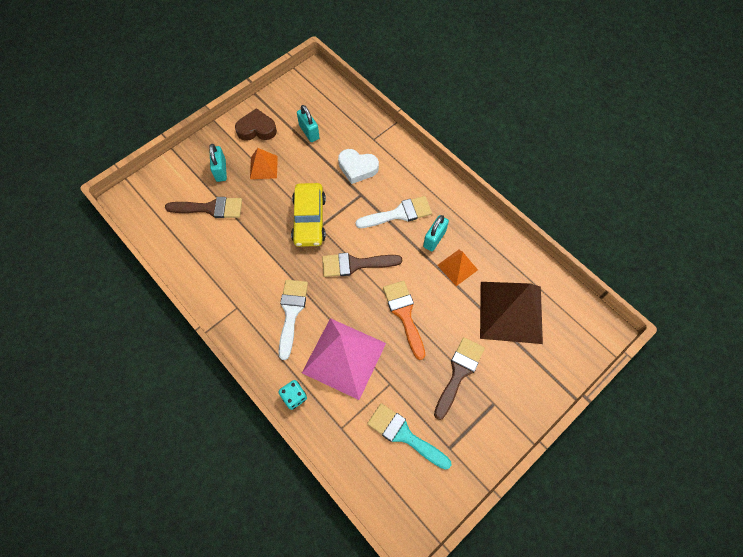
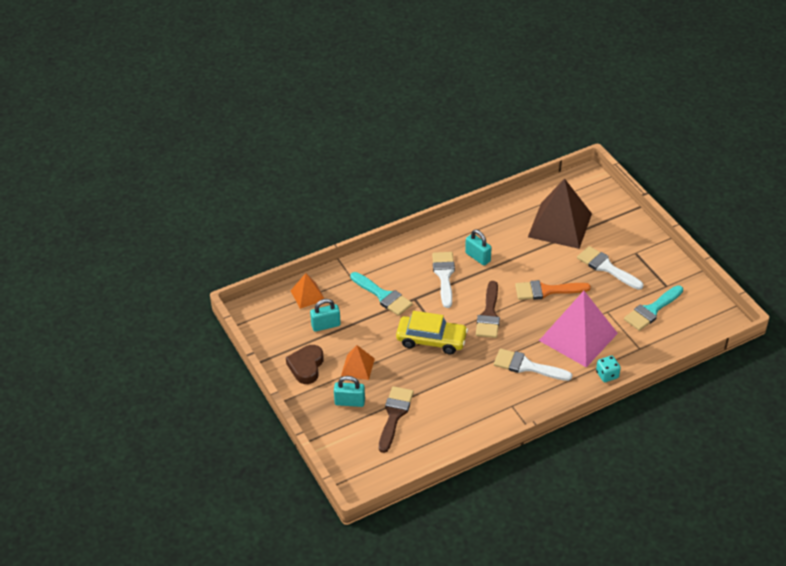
camera: 75 degrees left, 20 degrees down
white heart [338,149,379,184] -> turquoise brush [350,272,413,316]
brown brush [434,337,485,420] -> white brush [577,246,643,290]
orange pyramid [437,250,478,286] -> orange pyramid moved to [290,273,324,309]

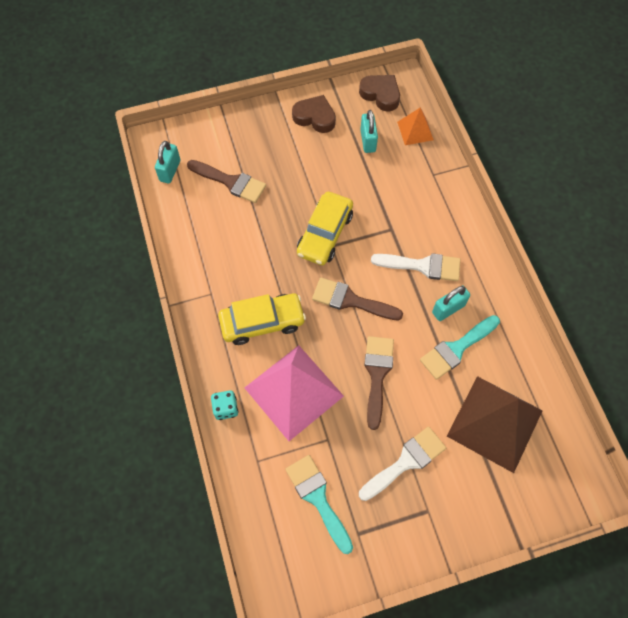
camera: 100 degrees right, 20 degrees up
turquoise padlock [334,376,365,407] -> turquoise padlock moved to [155,141,181,184]
orange pyramid [341,345,375,380] -> none
turquoise brush [350,272,413,316] -> turquoise brush moved to [420,315,500,380]
white brush [494,349,572,381] -> yellow car [218,293,306,345]
orange brush [515,280,591,300] -> brown brush [364,336,394,430]
none -> brown heart [359,75,400,112]

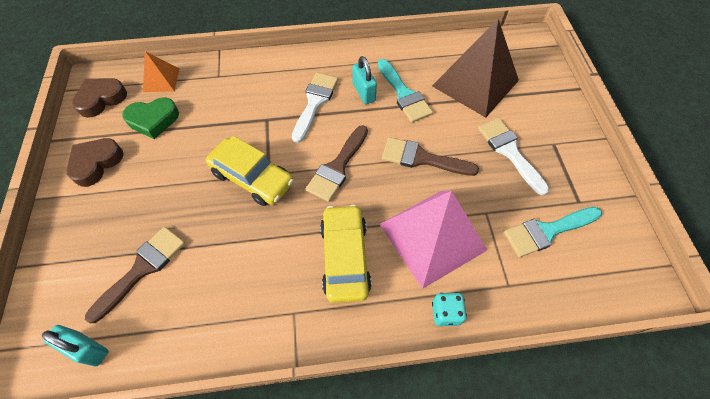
camera: 80 degrees left, 5 degrees down
turquoise padlock [360,110,378,153] -> green heart [122,98,179,139]

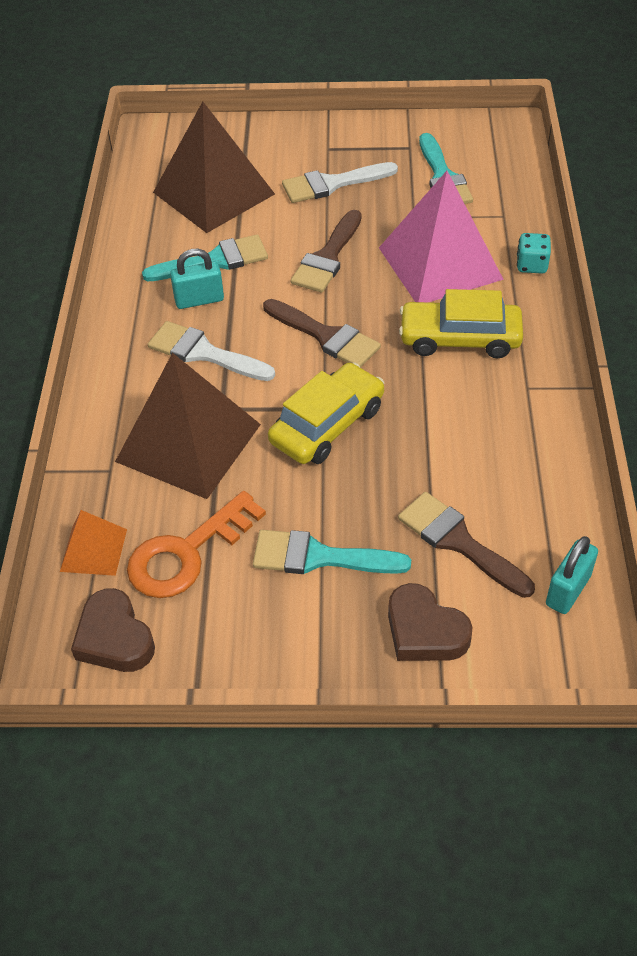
camera: 80 degrees left, 10 degrees down
brown heart [67,138,124,187] -> brown heart moved to [388,583,472,661]
green heart [122,98,179,139] -> orange key [127,491,266,598]
none -> brown pyramid [115,353,261,499]
none -> turquoise brush [253,530,411,574]

